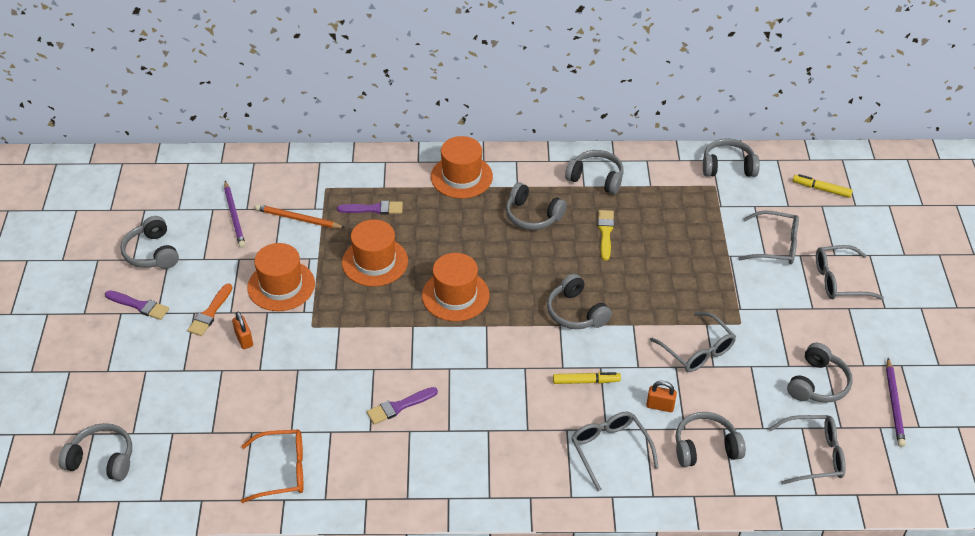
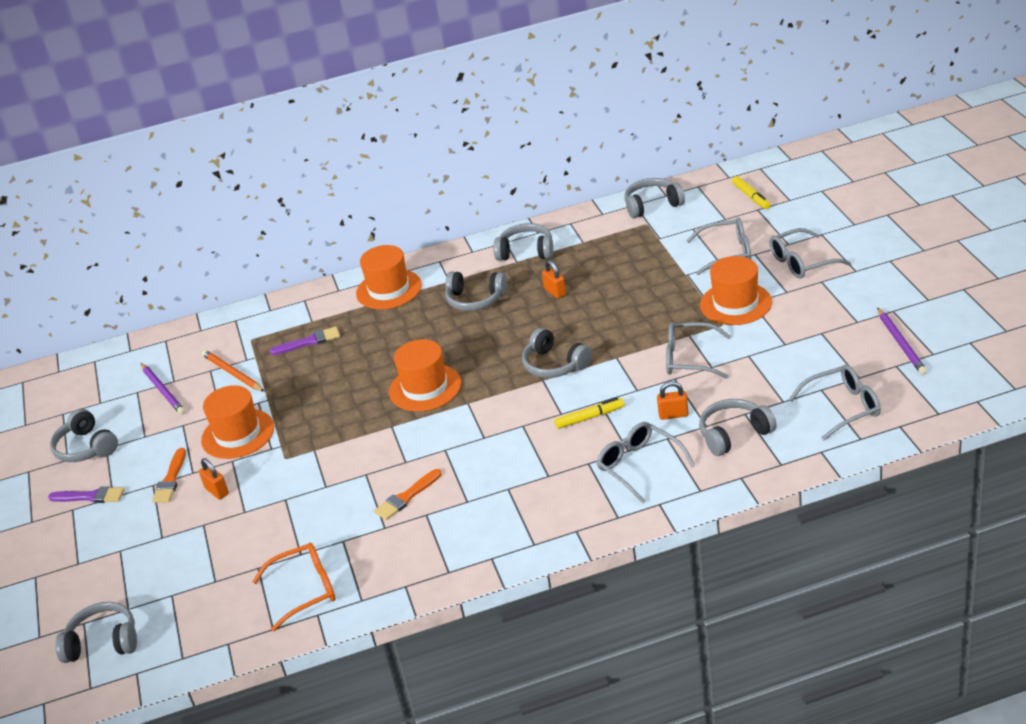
camera: 10 degrees left, 10 degrees down
orange pencil [255,204,345,228] -> orange pencil turned 45 degrees clockwise [202,350,265,392]
orange hat [342,220,408,287] -> orange hat moved to [700,256,772,325]
purple brush [367,387,438,424] -> orange brush [374,469,442,520]
yellow brush [598,210,614,261] -> orange padlock [542,260,566,299]
grey glasses [650,312,736,372] -> grey glasses turned 150 degrees clockwise [666,322,731,379]
grey headphones [787,343,853,403] -> none
yellow marker [793,174,853,198] -> yellow marker turned 120 degrees counterclockwise [732,176,770,209]

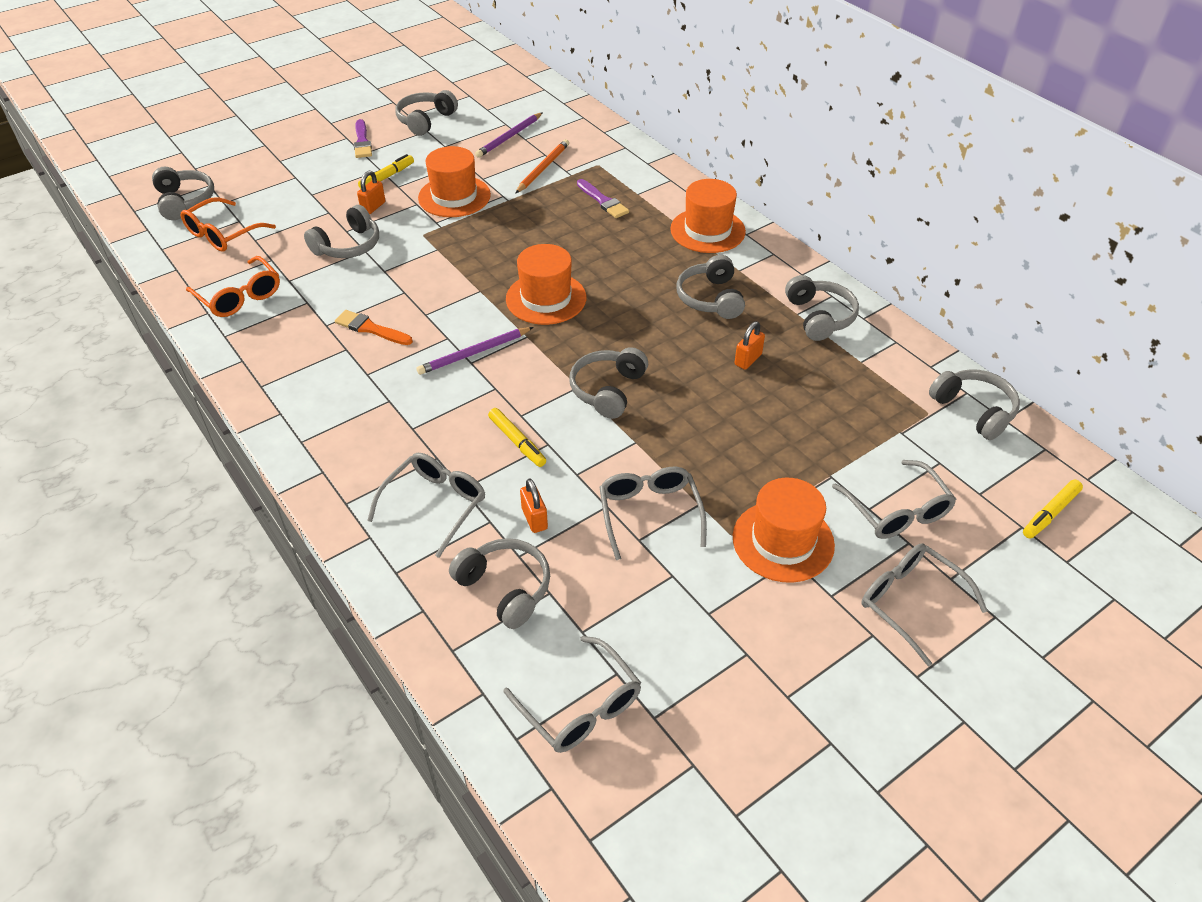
camera: 65 degrees right, 10 degrees up
orange brush [152,448,186,503] -> yellow marker [358,154,414,189]
purple pencil [877,308,927,375] -> purple pencil moved to [417,327,534,375]
none -> orange glasses [181,197,276,252]
none -> grey headphones [304,205,379,258]

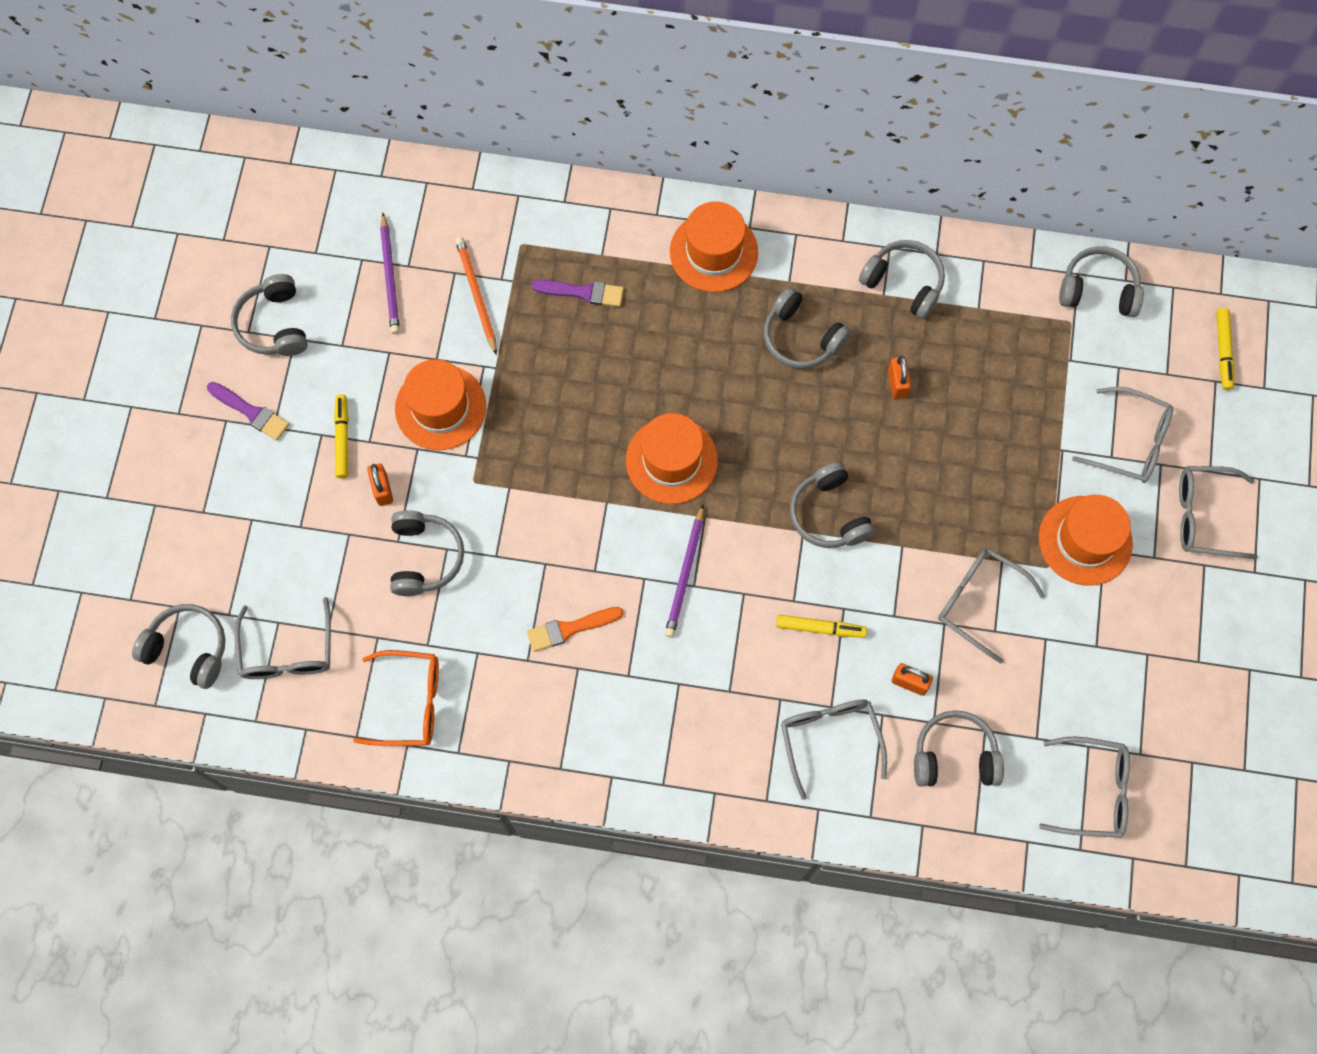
camera: 45 degrees left, 25 degrees up
orange glasses [181,197,276,252] -> grey glasses [235,597,331,679]

